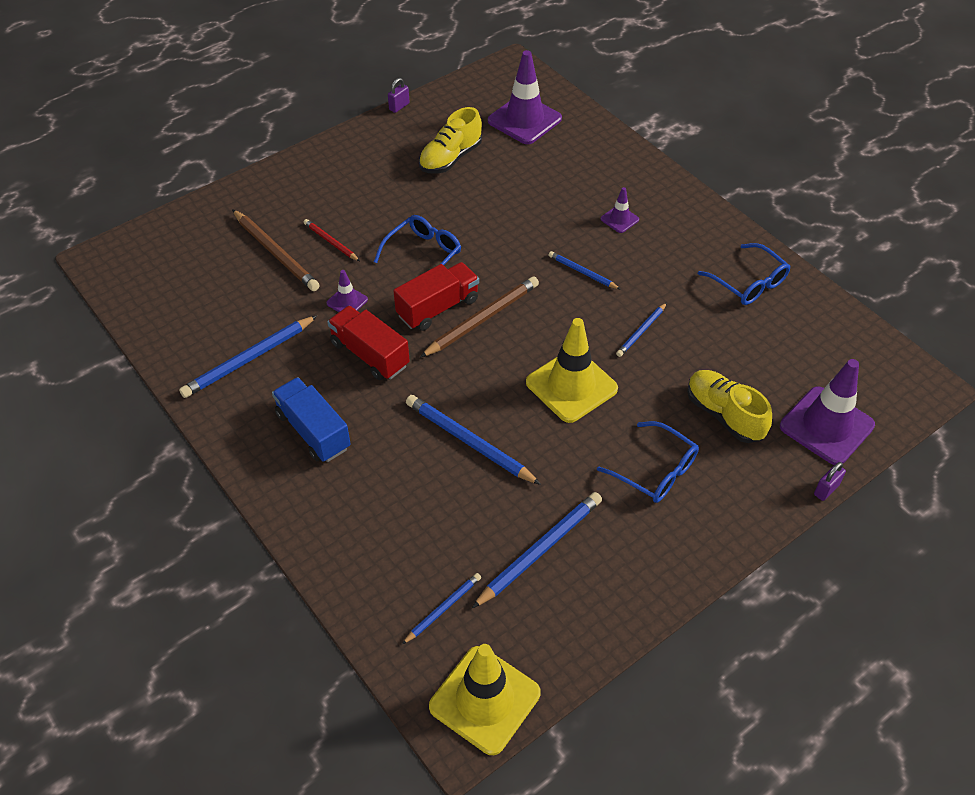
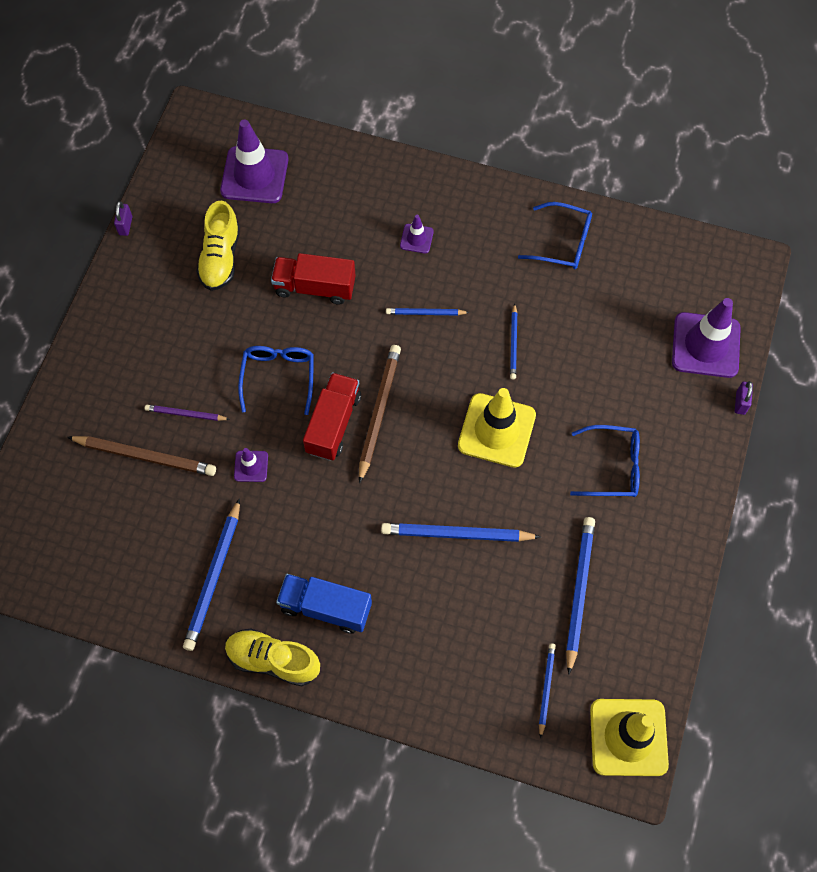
camera: 35 degrees left, 15 degrees up
red pencil [304,219,360,261] -> purple pencil [145,405,230,421]
red truck [327,306,410,380] -> red truck moved to [271,253,356,305]
yellow shoe [687,370,772,443] -> yellow shoe moved to [225,628,320,686]

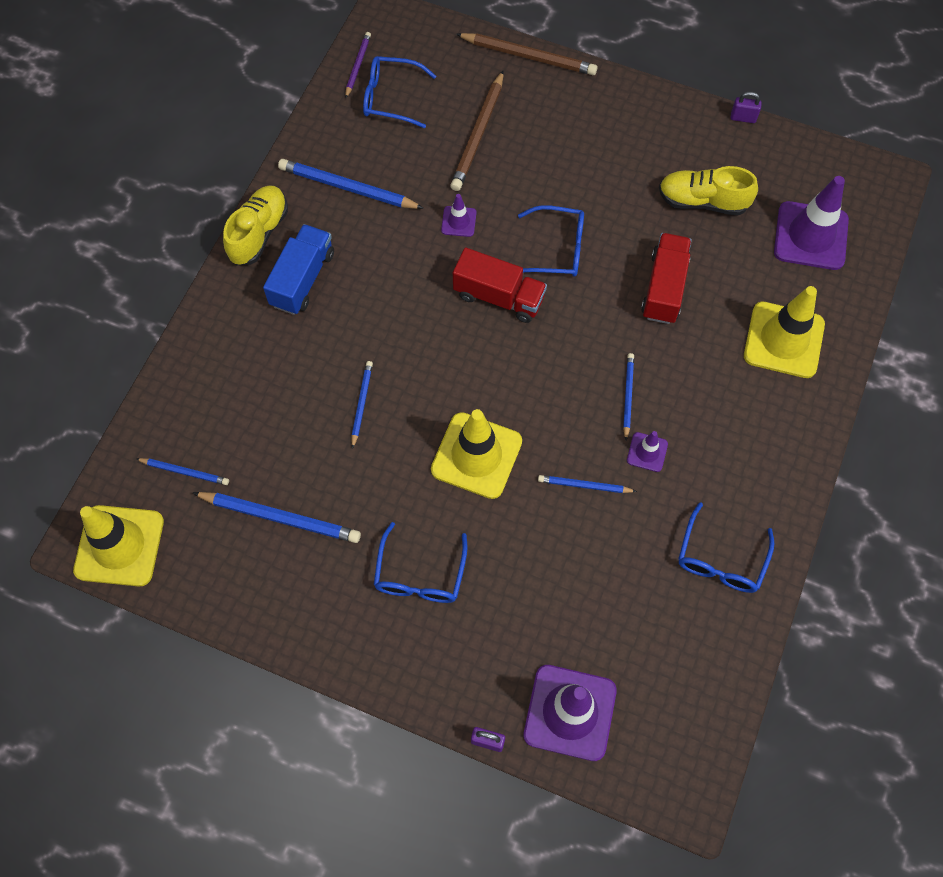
camera: 95 degrees right, 0 degrees up
purple pencil [145,405,230,421] -> purple pencil moved to [345,32,371,99]
brown pencil [359,345,401,484] -> brown pencil moved to [456,33,598,75]
blue pencil [381,523,541,542] -> blue pencil [352,361,373,449], size x0.57
purple traffic cone [400,215,434,253] -> purple traffic cone moved to [627,431,668,472]
none -> blue glasses [363,56,436,128]
none -> yellow traffic cone [744,286,825,378]

